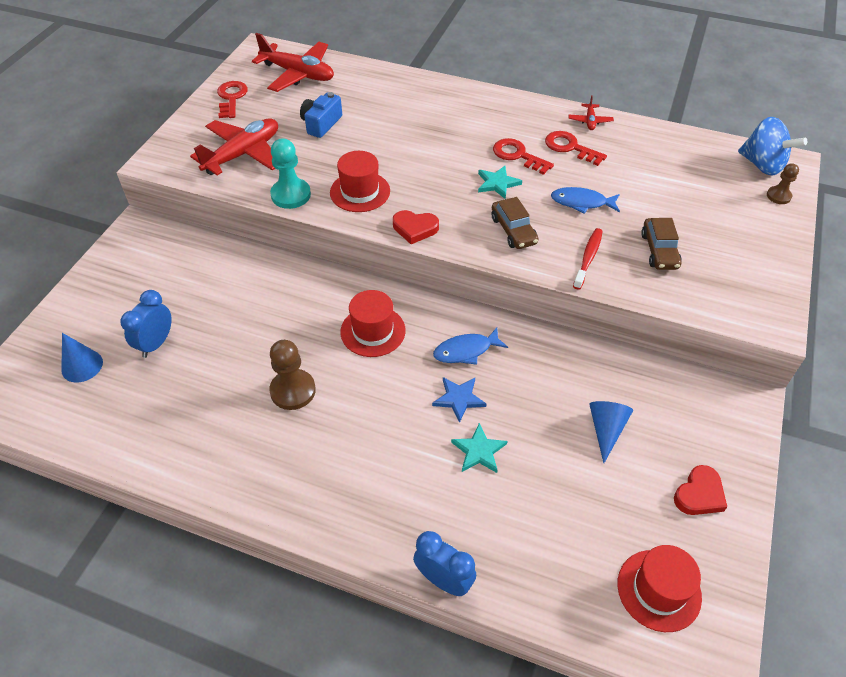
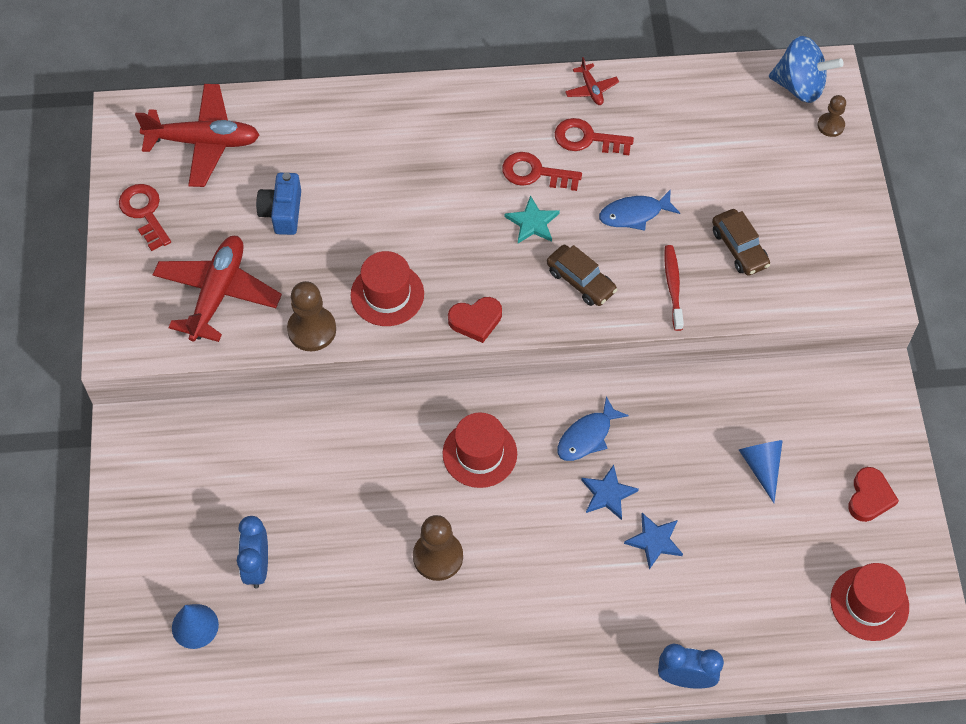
camera: 25 degrees left, 10 degrees up
turquoise pawn [270,138,311,209] -> brown pawn [287,281,336,351]
turquoise star [451,423,507,473] -> blue star [624,513,683,569]

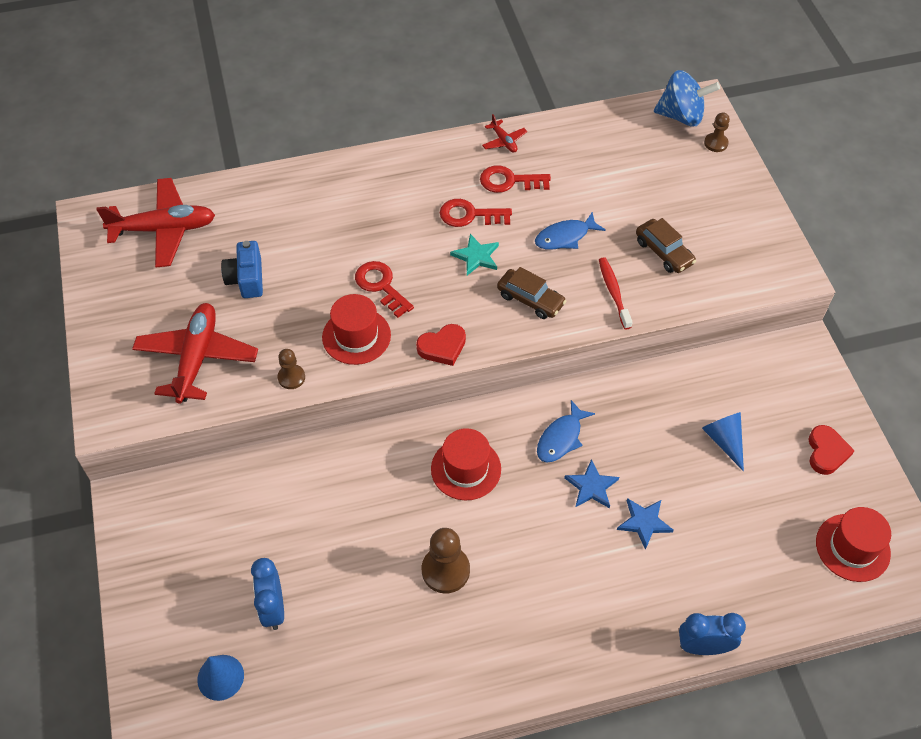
camera: 10 degrees left, 5 degrees down
red key [119,184,171,251] -> red key moved to [355,261,414,318]
brown pawn [287,281,336,351] -> brown pawn [278,349,305,389], size x0.60

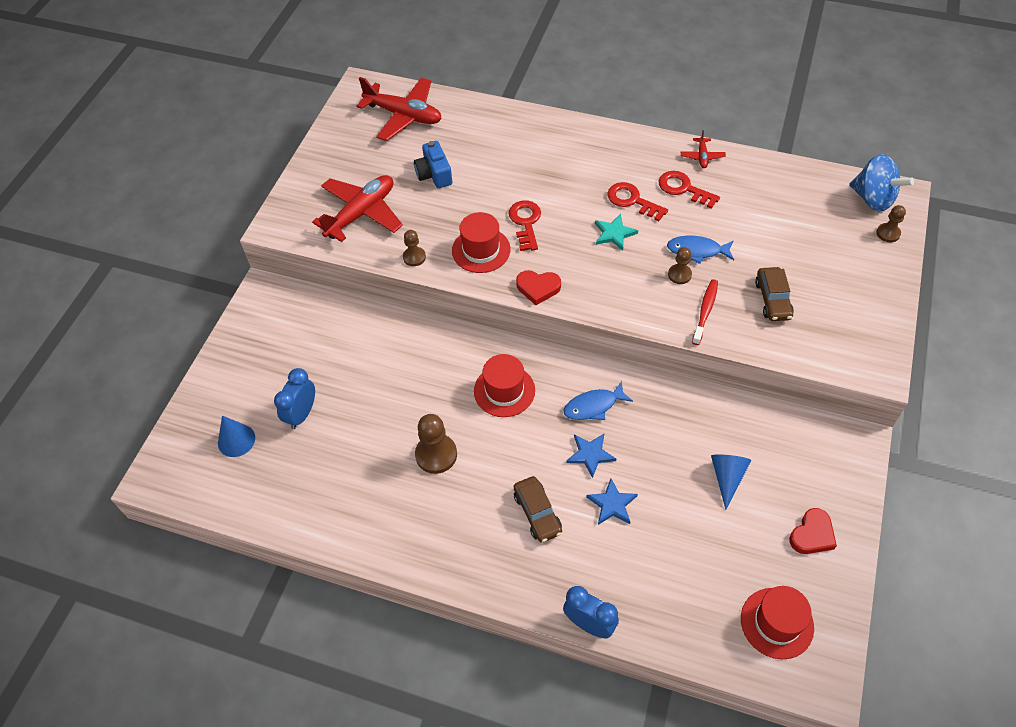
camera: 35 degrees right, 0 degrees up
blue camera [221,241,263,298] -> blue camera turned 45 degrees counterclockwise [414,141,452,188]
brown car [497,267,566,319] -> brown car moved to [514,476,562,543]
none -> brown pawn [668,247,692,284]

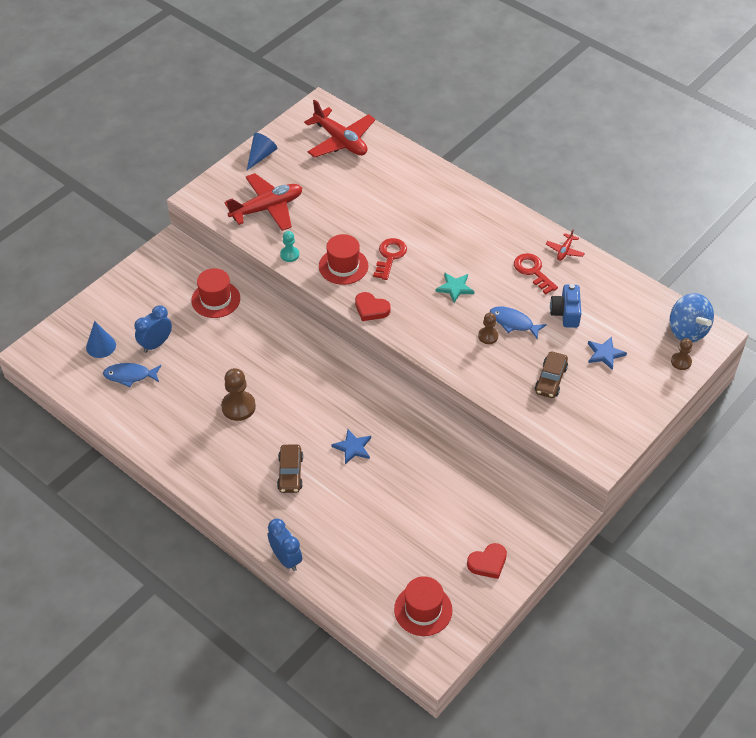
camera: 20 degrees right, 5 degrees down
brown pawn [403,230,426,266] -> turquoise pawn [280,231,299,262]
blue camera [414,141,452,188] -> blue camera moved to [550,284,581,328]
red hat [474,354,535,417] -> red hat moved to [191,268,240,318]
blue fish [563,381,633,420] -> blue fish moved to [103,363,161,387]
blue star [586,479,638,525] -> blue star moved to [588,336,627,370]
red key [607,182,668,221] -> none
red toothbrush [692,279,718,345] -> none
blue cone [711,454,751,510] -> blue cone moved to [247,133,277,170]

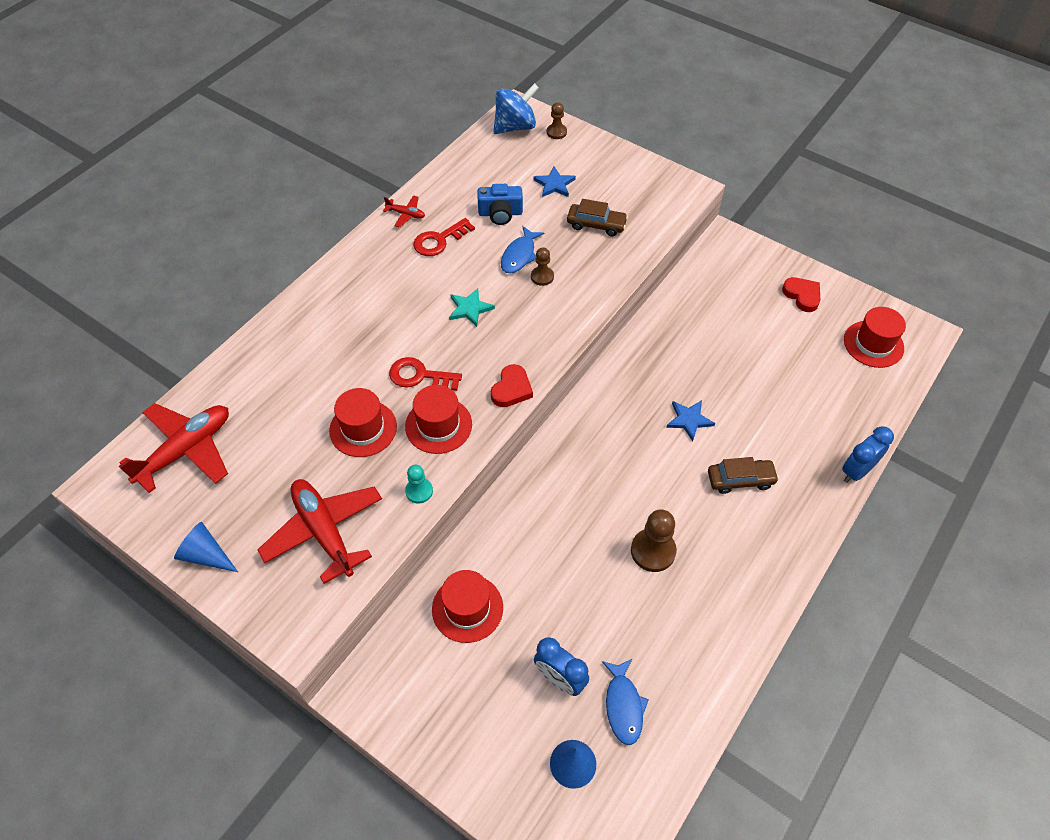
camera: 95 degrees left, 5 degrees up
none -> red hat [329,388,397,457]

